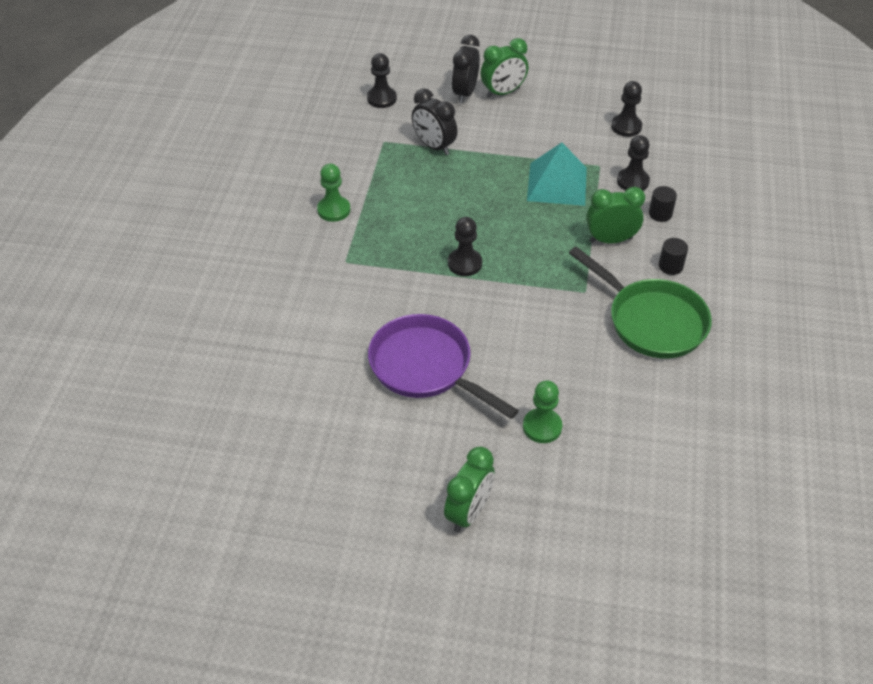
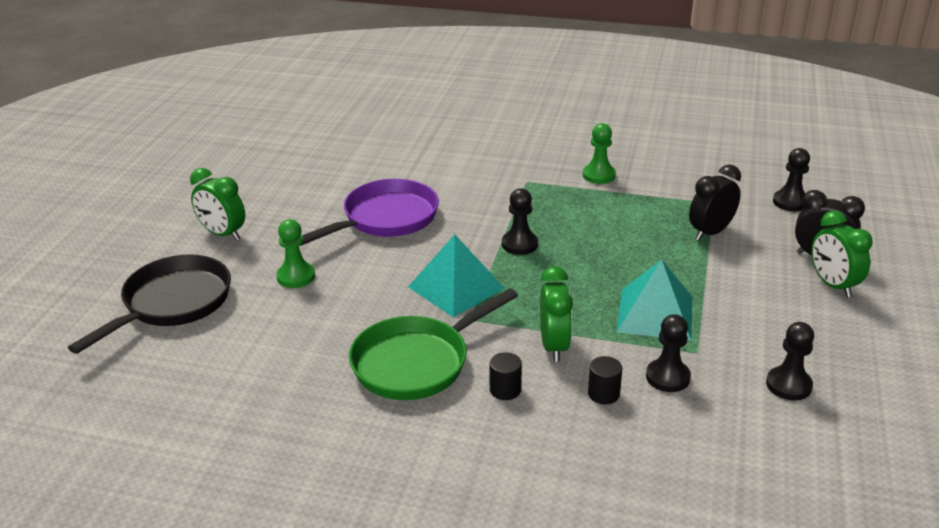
camera: 95 degrees right, 15 degrees down
none -> black pan [68,254,231,354]
none -> turquoise pyramid [408,234,505,317]

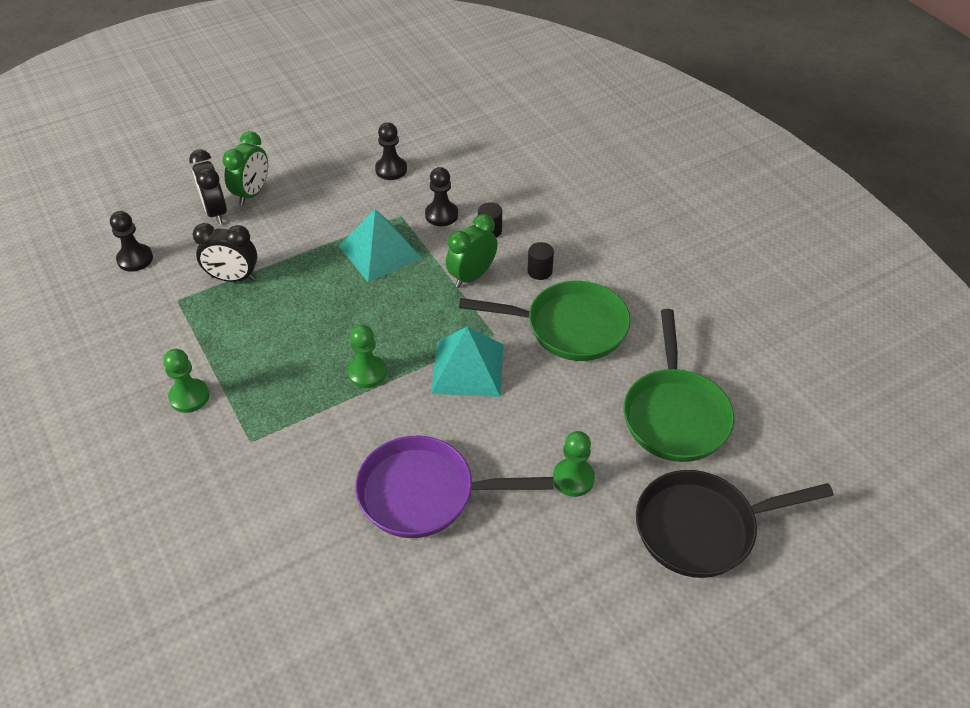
camera: 135 degrees left, 15 degrees up
green clock [190,168,245,241] -> none
black pawn [502,188,538,255] -> green pawn [348,325,387,388]
none -> green pan [623,309,734,462]

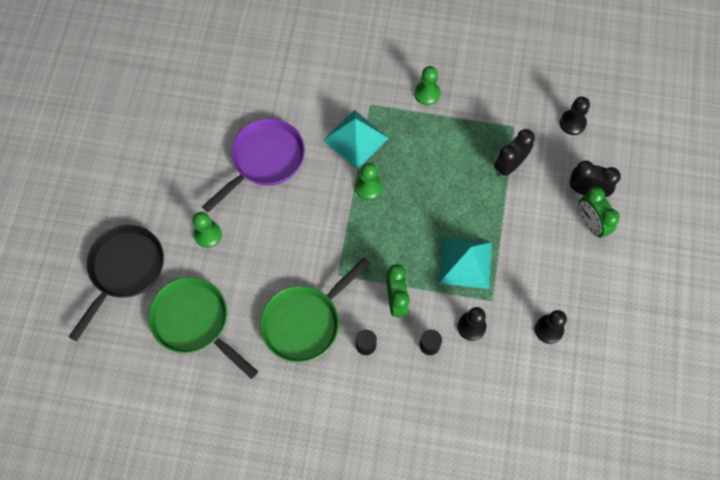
camera: 130 degrees right, 20 degrees up
turquoise pyramid [431,327,503,397] -> turquoise pyramid moved to [323,110,389,169]

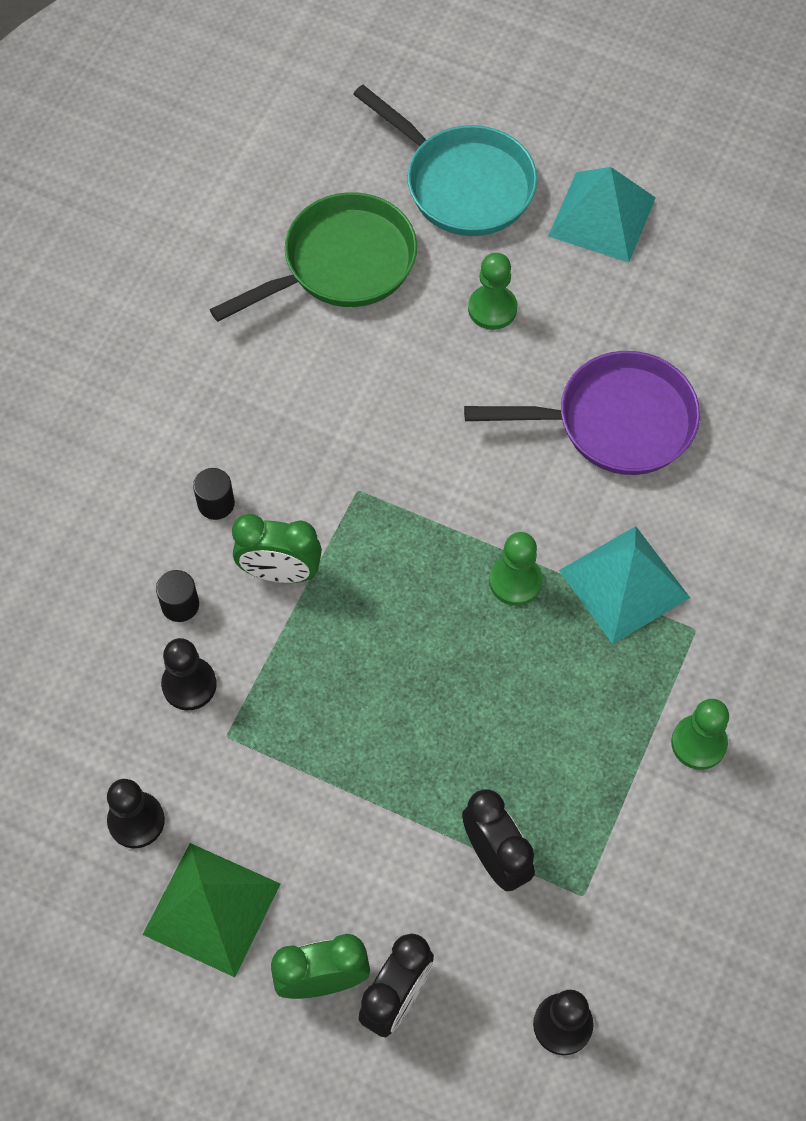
camera: 105 degrees right, 5 degrees down
black pan [69,225,164,341] -> turquoise pan [353,85,537,236]
purple pan [202,118,305,212] -> purple pan turned 60 degrees counterclockwise [464,351,700,475]
green pan [260,257,371,362] -> none
turquoise pyramid [439,237,492,289] -> turquoise pyramid moved to [548,167,656,262]
none -> green pyramid [142,843,280,977]

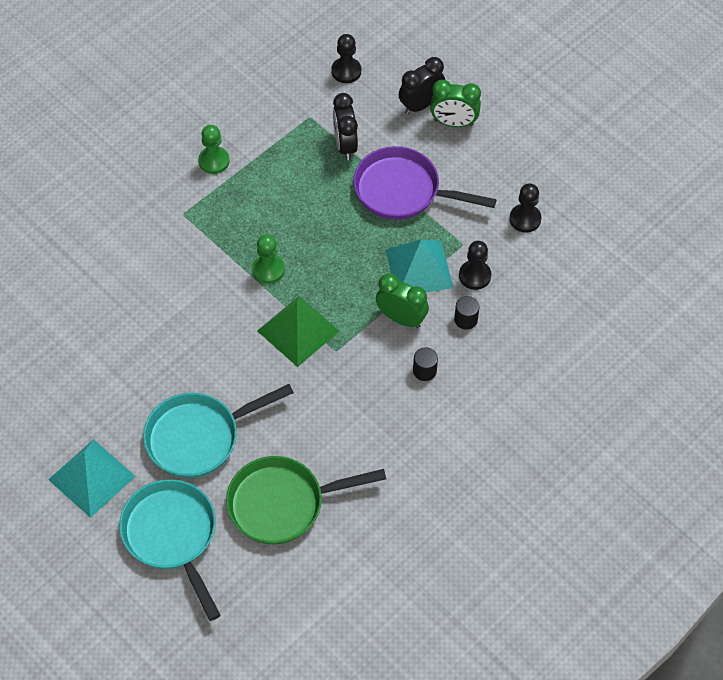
camera: 160 degrees left, 5 degrees down
green pyramid [142,843,280,977] -> green pyramid moved to [257,296,339,367]
purple pan [464,351,700,475] -> purple pan moved to [353,146,497,220]
green pawn [468,253,517,330] -> turquoise pan [143,384,294,478]
turquoise pyramid [559,526,690,644] -> turquoise pyramid moved to [386,239,453,293]

